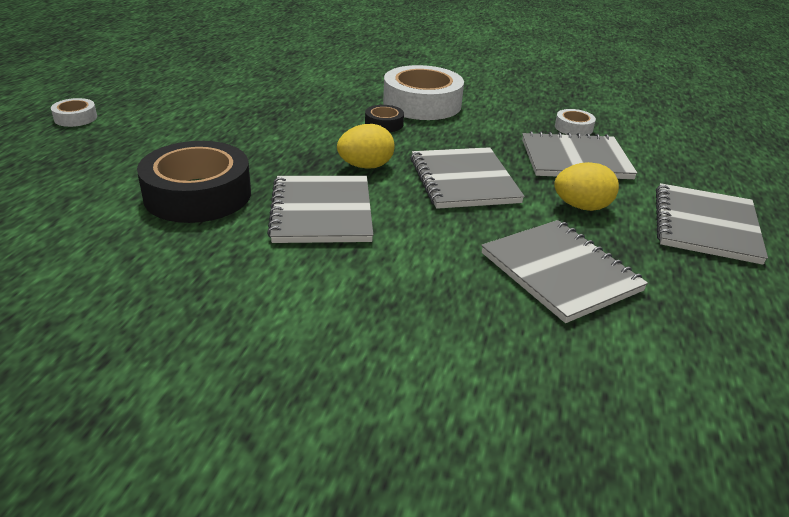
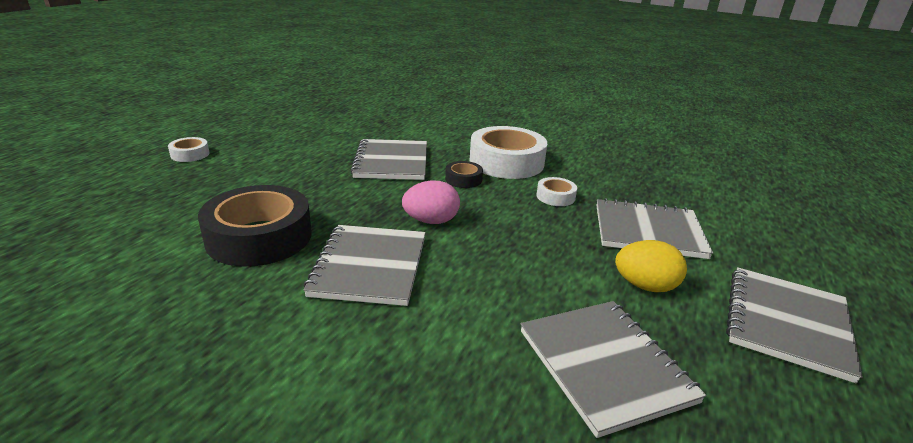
camera: 10 degrees right, 5 degrees down
yellow egg [337,124,395,169] -> pink egg [402,180,460,224]
grey notebook [411,147,525,209] -> grey notebook moved to [351,139,427,180]
white tape [555,109,596,135] -> white tape moved to [536,177,577,206]

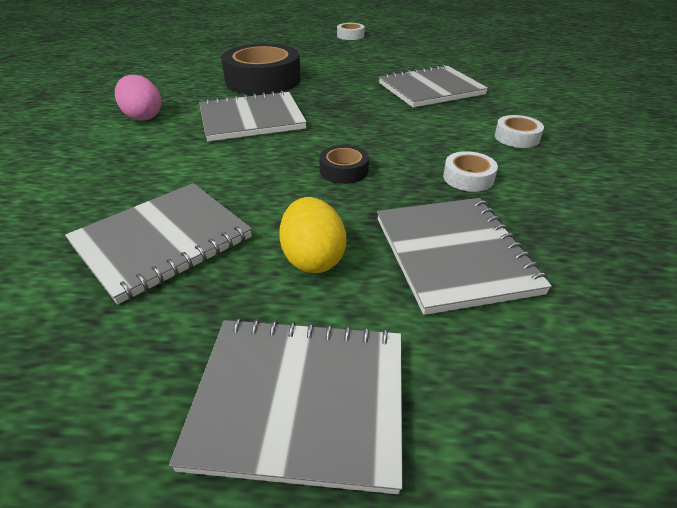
camera: 70 degrees right, 10 degrees up
pink egg [402,180,460,224] -> pink egg moved to [115,75,161,121]
black tape [445,161,483,188] -> black tape moved to [319,145,369,184]
white tape [470,126,547,179] -> white tape [495,115,544,148], size x0.46

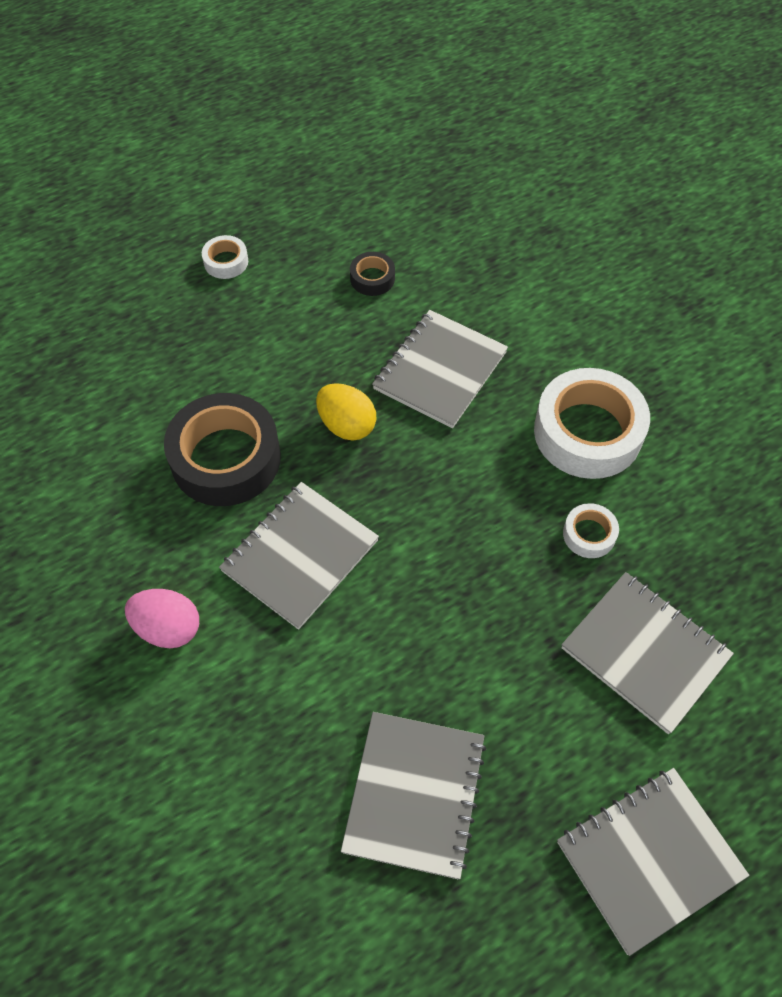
camera: 35 degrees left, 20 degrees up
yellow egg [279,197,346,273] -> yellow egg moved to [316,383,377,441]
black tape [319,145,369,184] -> black tape moved to [350,252,395,296]
white tape [495,115,544,148] -> white tape [534,368,650,479], size x2.18

